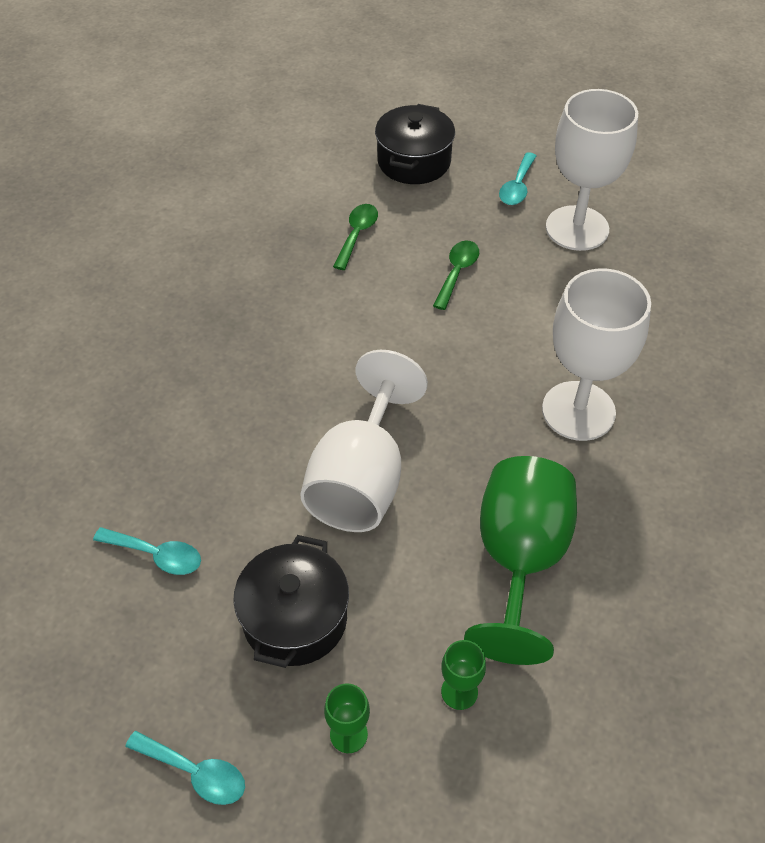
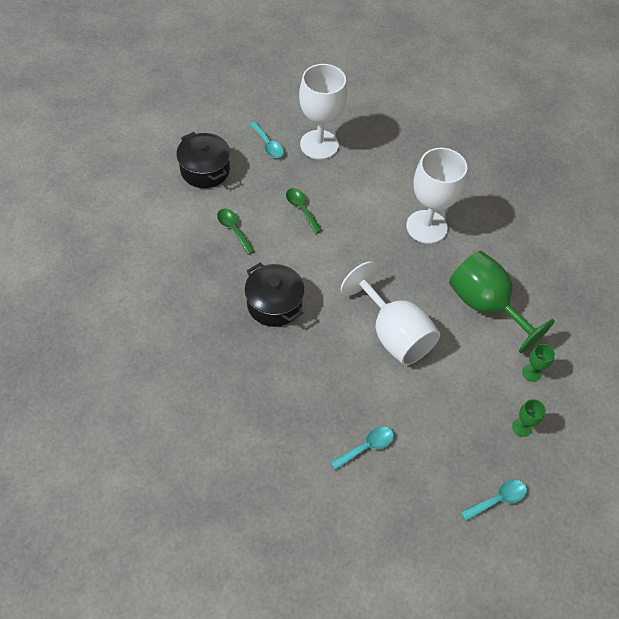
camera: 55 degrees left, 5 degrees up
black pot [233,535,349,668] -> black pot moved to [245,263,305,327]

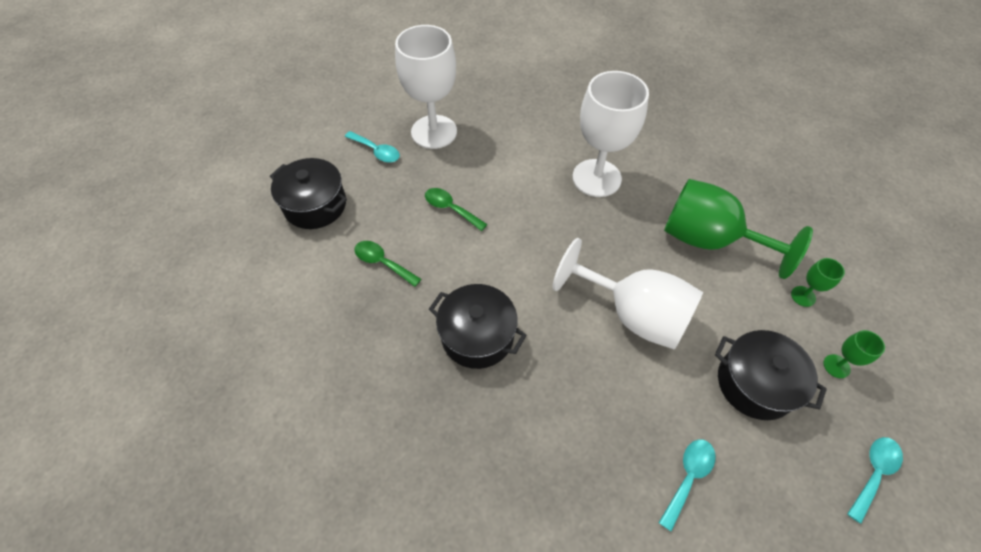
camera: 20 degrees left, 0 degrees up
none -> black pot [715,330,827,420]

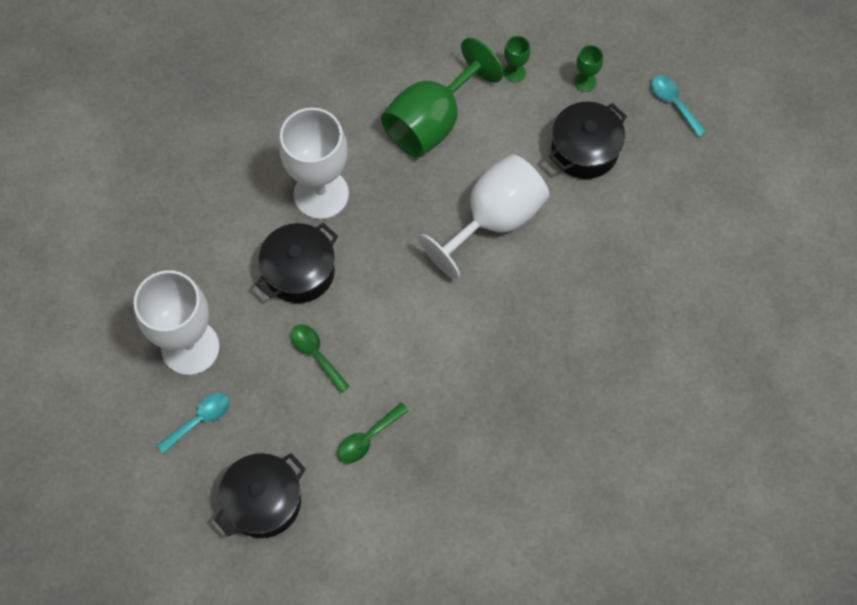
camera: 75 degrees left, 10 degrees up
green spoon [425,188,487,231] -> green spoon turned 90 degrees clockwise [291,324,350,393]
black pot [429,284,527,369] -> black pot moved to [256,223,338,303]
turquoise spoon [659,440,716,532] -> none

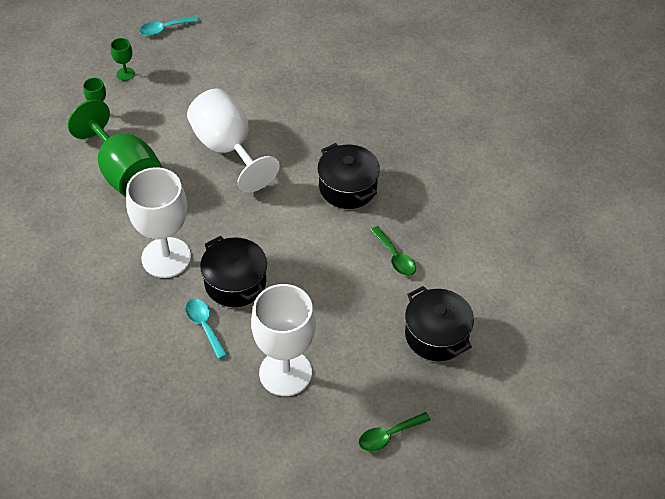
camera: 80 degrees left, 15 degrees down
turquoise spoon [156,393,230,454] -> turquoise spoon moved to [185,299,227,359]
green spoon [291,324,350,393] -> green spoon moved to [359,412,431,452]
black pot [549,102,627,179] -> black pot moved to [317,143,380,209]

